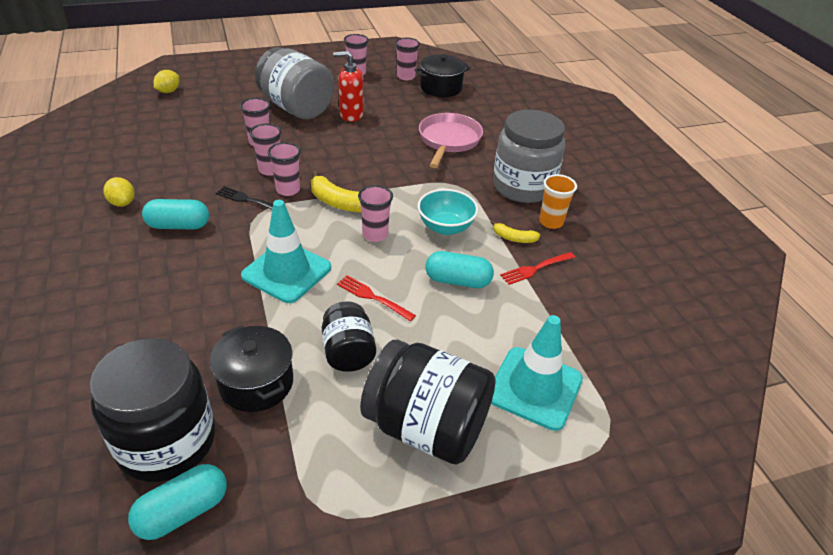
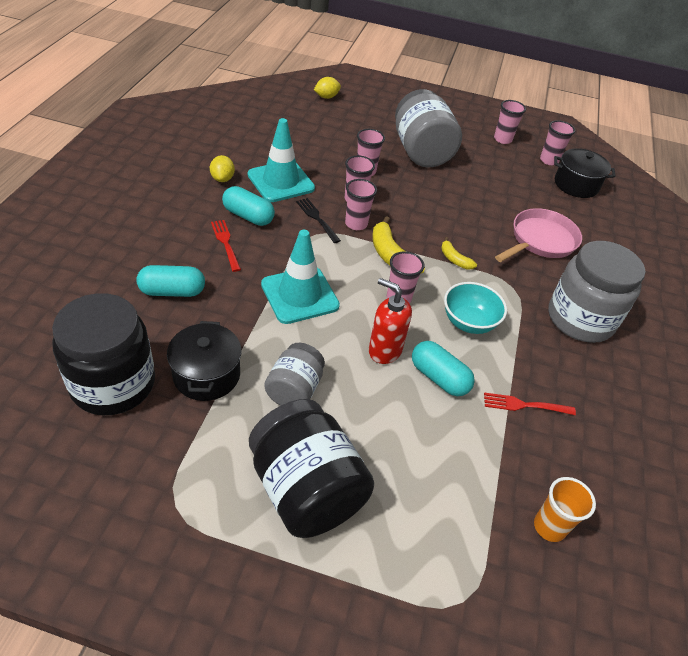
camera: 30 degrees right, 5 degrees up
turquoise capsule [128,464,227,540] -> turquoise capsule moved to [136,265,205,297]
black jar [322,301,376,372] -> grey jar [264,343,325,406]
red soap dispenser [333,51,364,122] -> red soap dispenser moved to [369,278,412,364]
red fork [337,275,416,321] -> red fork moved to [211,220,241,272]
yellow banana [491,220,540,243] -> yellow banana moved to [441,237,477,269]
turquoise traffic cone [491,315,583,431] -> turquoise traffic cone moved to [248,118,315,202]
orange cup [539,174,577,229] -> orange cup moved to [534,477,596,542]

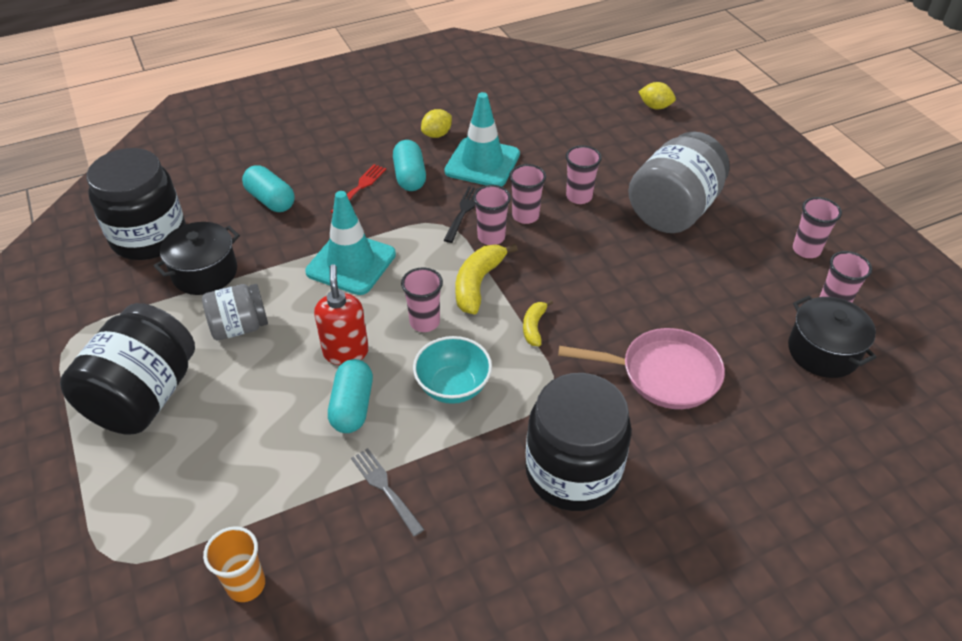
camera: 55 degrees right, 0 degrees up
red fork [484,392,576,415] -> grey fork [351,448,425,536]
grey jar [548,241,645,343] -> black jar [526,373,632,511]

